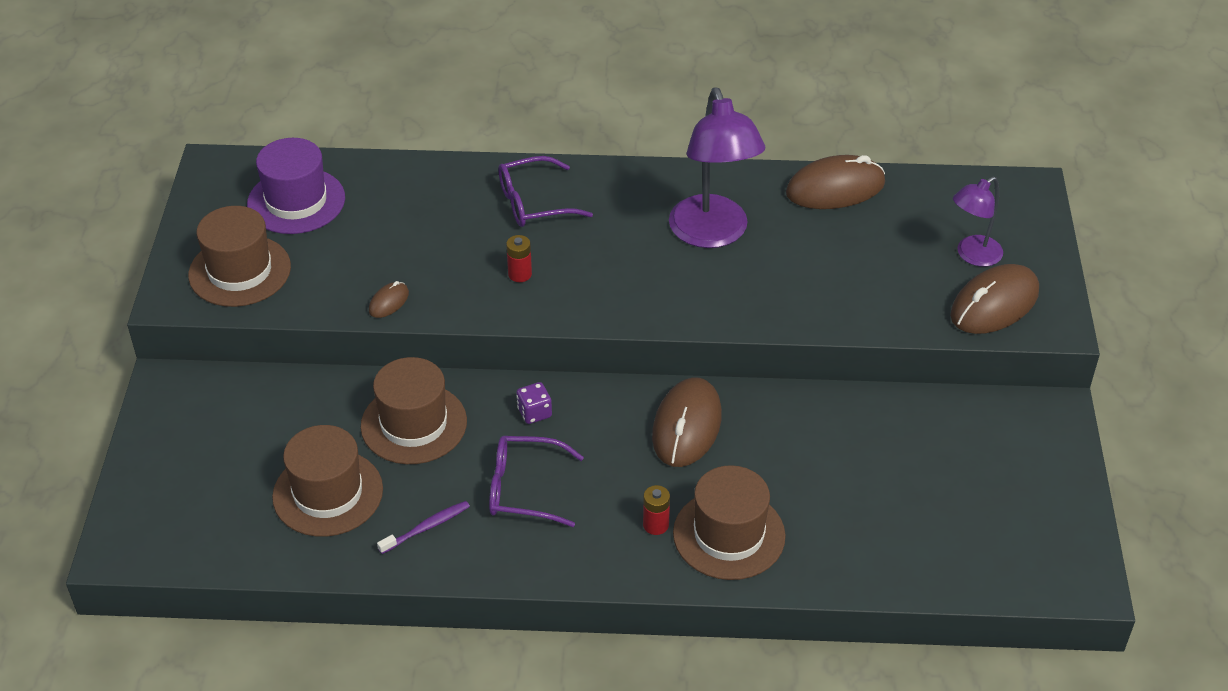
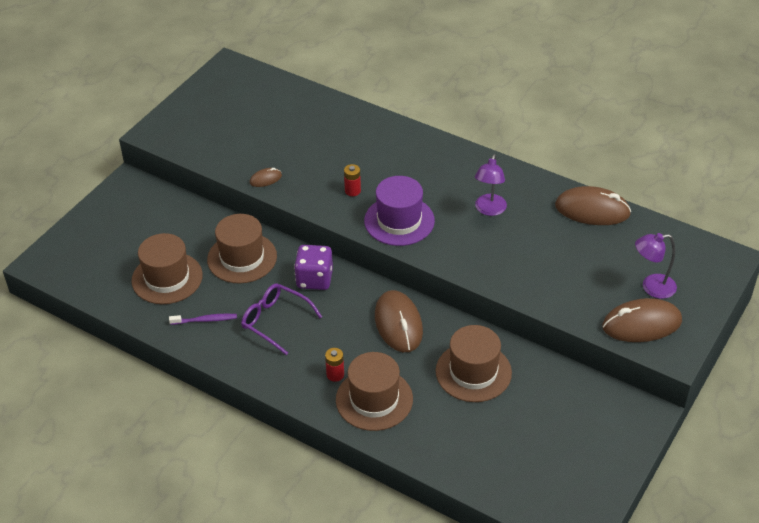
camera: 30 degrees right, 0 degrees up
brown hat [188,206,291,307] -> brown hat moved to [436,325,512,402]
purple hat [247,138,345,234] -> purple hat moved to [364,176,435,246]
purple glasses [498,156,593,227] -> none
purple dice [516,382,552,424] -> purple dice [294,245,333,290], size x1.75
brown mouse [652,377,722,467] -> brown mouse turned 60 degrees counterclockwise [375,290,423,352]
purple lamp [669,88,765,248] -> purple lamp [475,154,507,216], size x0.57

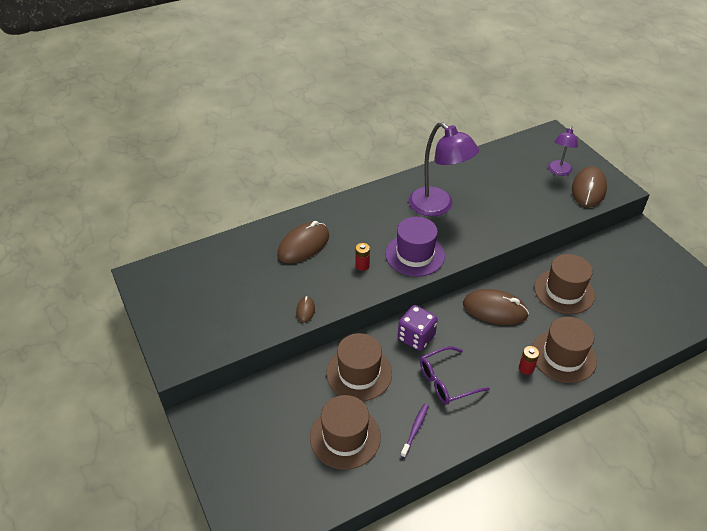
camera: 60 degrees left, 0 degrees up
purple lamp [475,154,507,216] -> purple lamp [408,122,479,216], size x1.76
brown mouse [555,186,631,225] -> brown mouse moved to [277,221,329,264]

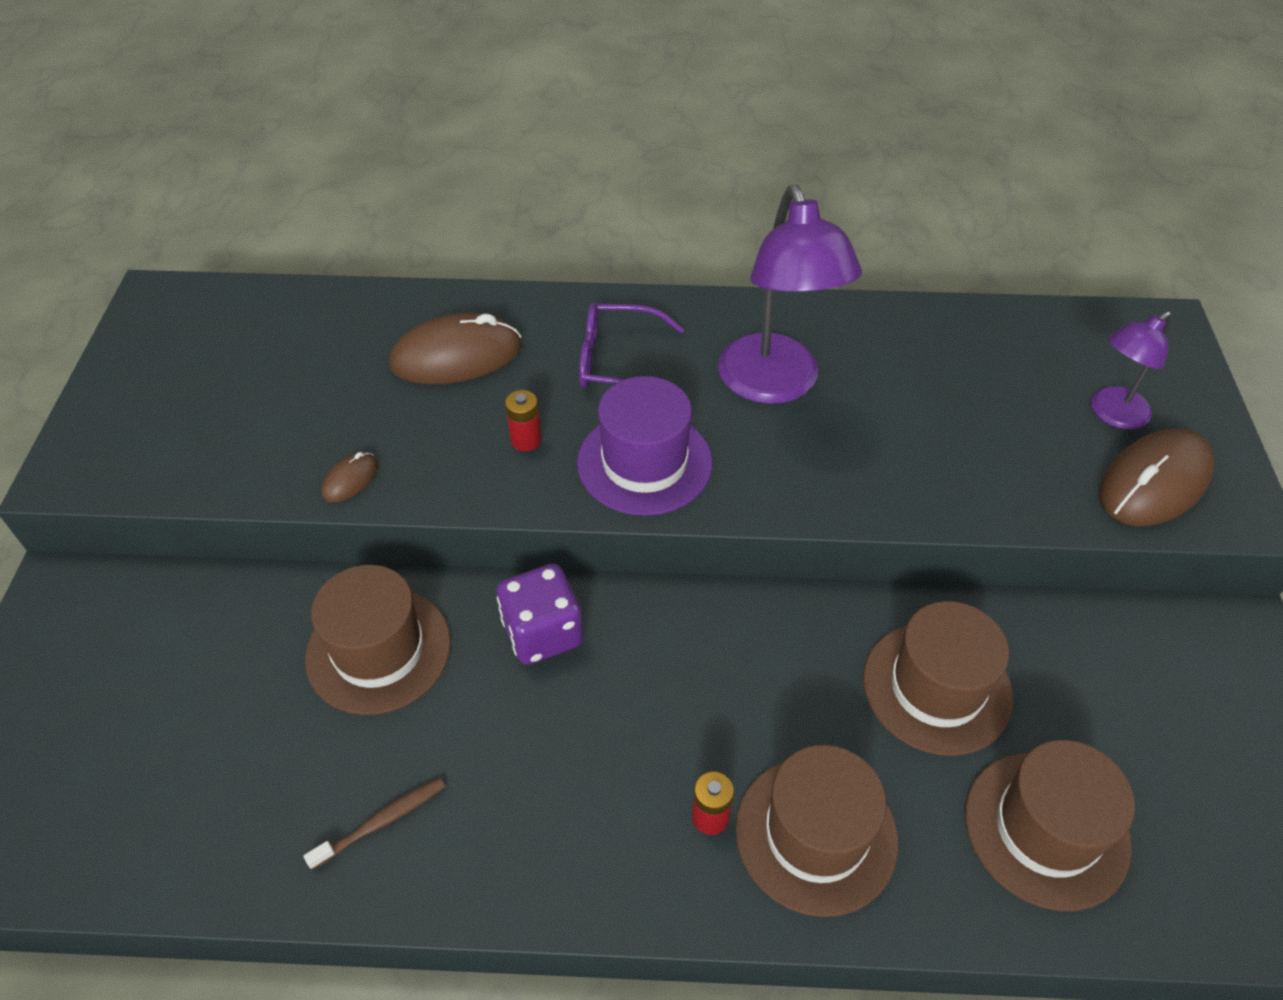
camera: 30 degrees right, 5 degrees up
brown hat [310,395,381,470] -> brown hat moved to [965,740,1135,911]
purple toothbrush [401,403,429,458] -> brown toothbrush [303,777,445,870]
purple glasses [420,346,490,405] -> purple glasses moved to [579,302,684,388]
brown mouse [463,289,529,325] -> none

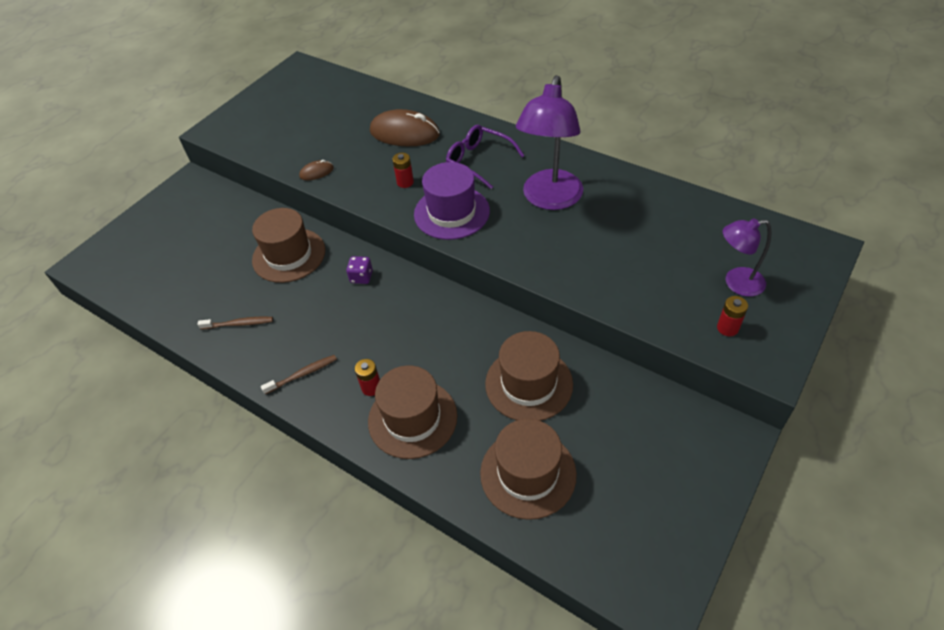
camera: 35 degrees right, 0 degrees up
purple dice [497,564,583,665] -> purple dice [346,256,373,284], size x0.57
brown mouse [1099,428,1215,526] -> red battery [717,296,748,336]
none -> brown toothbrush [261,355,337,394]

